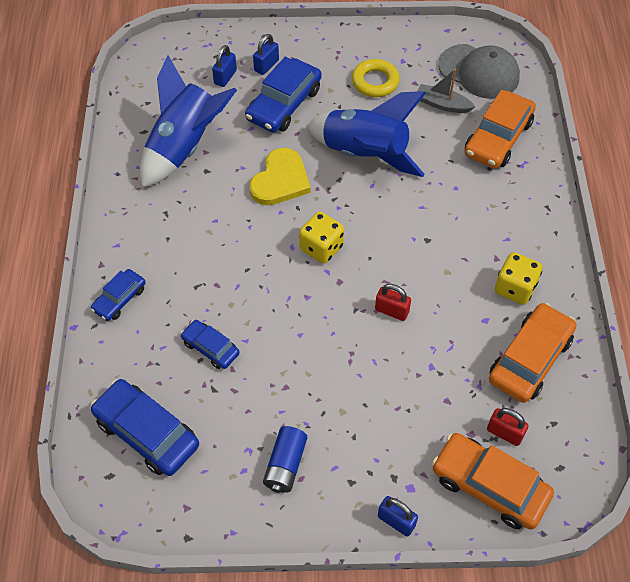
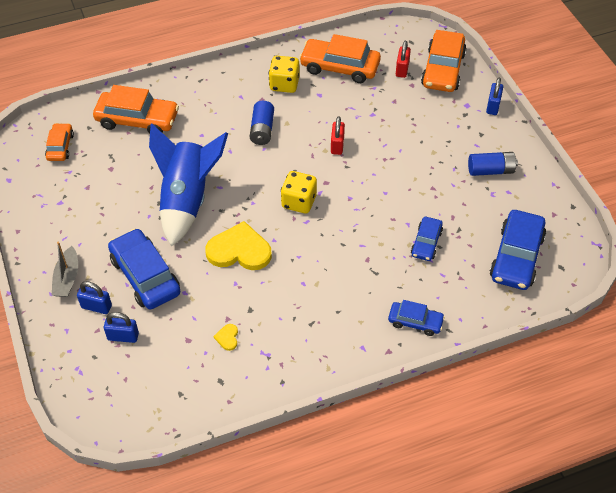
camera: 110 degrees left, 5 degrees down
blue rocket [140,55,237,188] -> yellow heart [214,324,238,351]
blue car [245,57,322,133] -> blue car turned 135 degrees counterclockwise [108,228,180,309]
yellow ring [352,59,400,97] -> none
grey boat [417,69,475,113] -> grey boat moved to [51,242,78,297]
grey cap [438,44,520,99] -> orange car [45,123,74,161]
none -> blue battery [250,101,274,145]

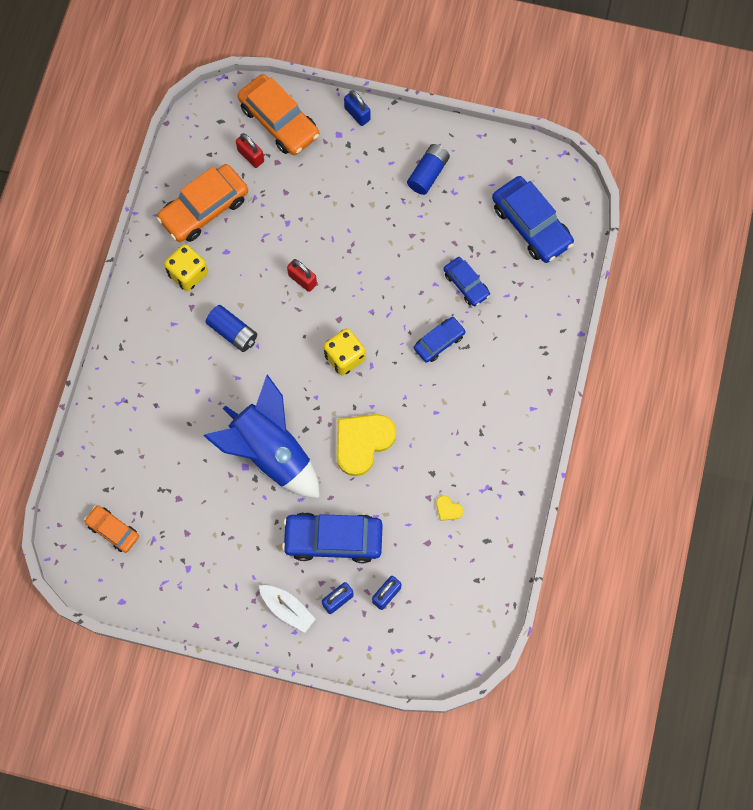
camera: 55 degrees left, 20 degrees up
grey boat [51,242,78,297] -> white boat [259,585,316,633]
orange car [93,85,179,134] -> none
blue car [388,300,445,336] -> blue car moved to [414,317,466,363]

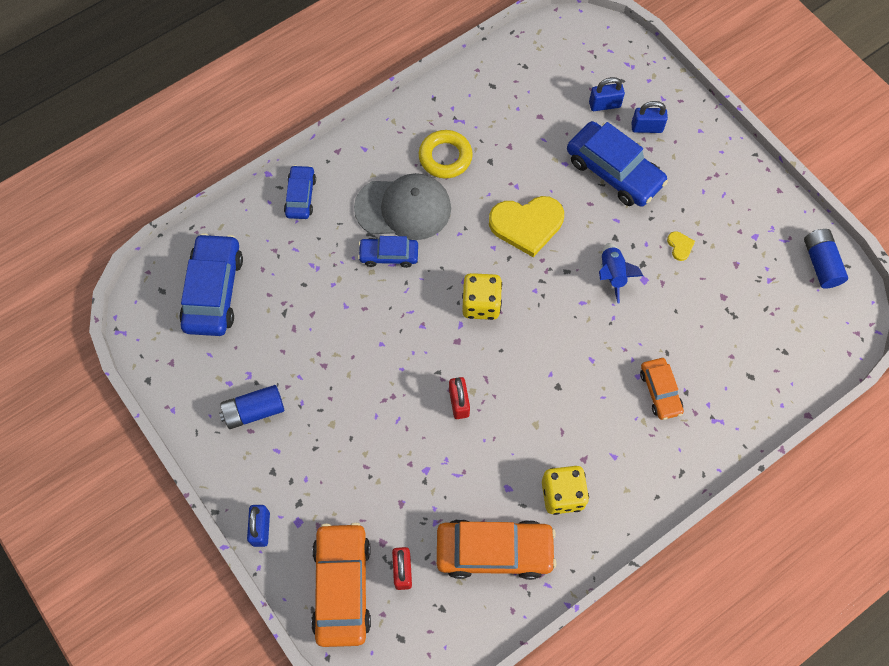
camera: 140 degrees left, 5 degrees down
orange car [84,505,139,553] -> orange car moved to [640,358,684,420]
blue rocket [204,374,320,498] -> blue rocket [599,243,643,304], size x0.45
blue battery [206,305,257,352] -> blue battery moved to [804,229,848,289]
white boat [259,585,316,633] -> none
yellow heart [436,495,463,521] -> yellow heart moved to [667,231,695,261]
blue car [443,257,490,306] -> blue car moved to [284,165,316,219]
none -> grey cap [354,173,451,240]
none -> yellow ring [419,130,473,178]

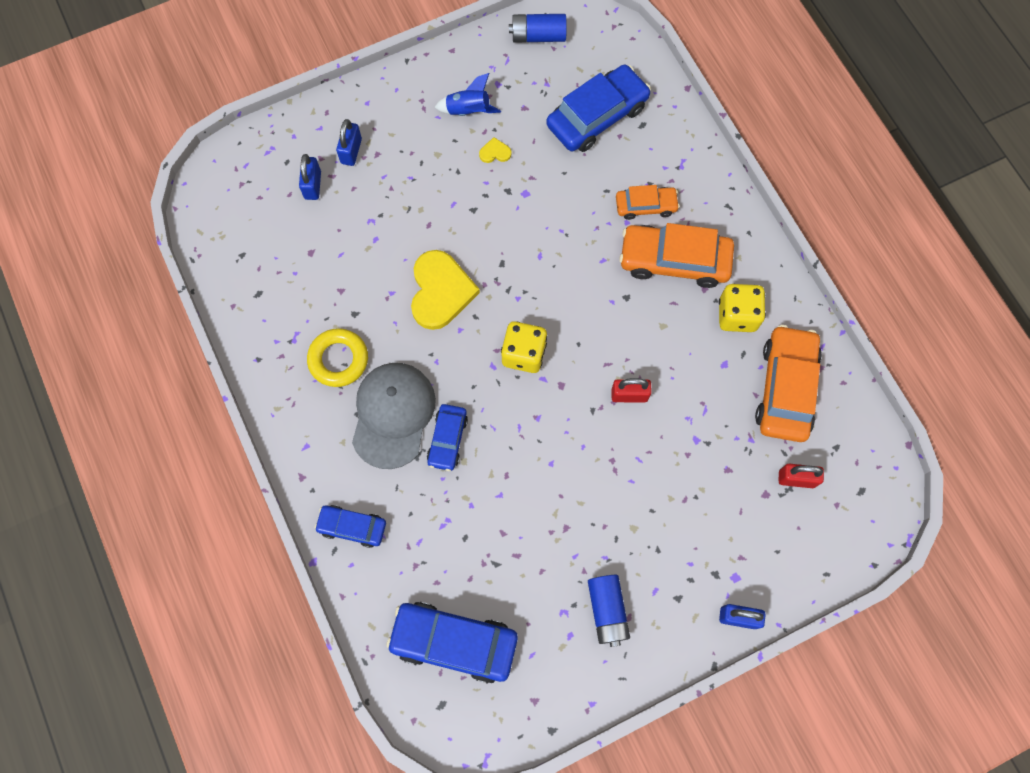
camera: 80 degrees left, 5 degrees up
orange car [311,522,371,647] -> orange car moved to [619,223,734,288]
blue car [567,121,668,207] -> blue car moved to [546,65,651,152]
blue rocket [599,243,643,304] -> blue rocket moved to [434,73,501,116]

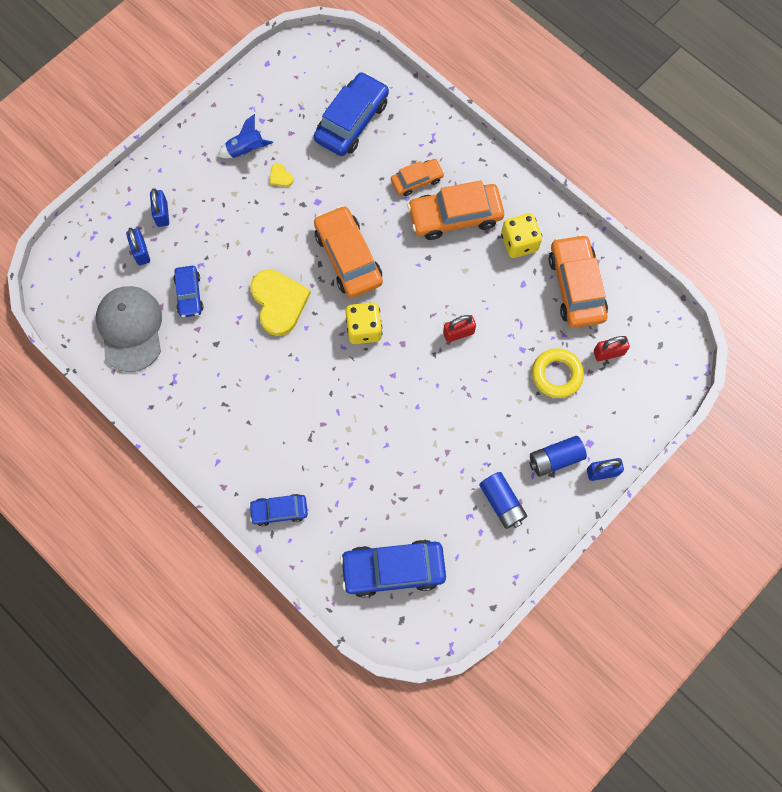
camera: 20 degrees left, 0 degrees up
yellow ring [307,328,368,387] -> yellow ring moved to [532,348,584,398]
grey cap [352,363,436,469] -> grey cap moved to [96,286,162,372]
blue car [427,404,468,471] -> blue car moved to [173,266,203,318]
yellow heart [479,137,512,163] -> yellow heart turned 105 degrees counterclockwise [270,163,294,187]
blue battery [509,14,567,43] -> blue battery moved to [529,436,587,477]
none -> orange car [314,205,383,298]

